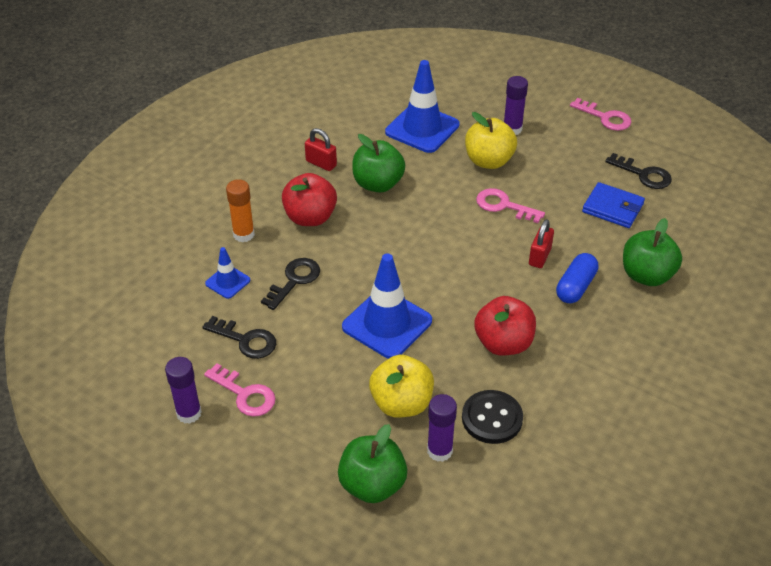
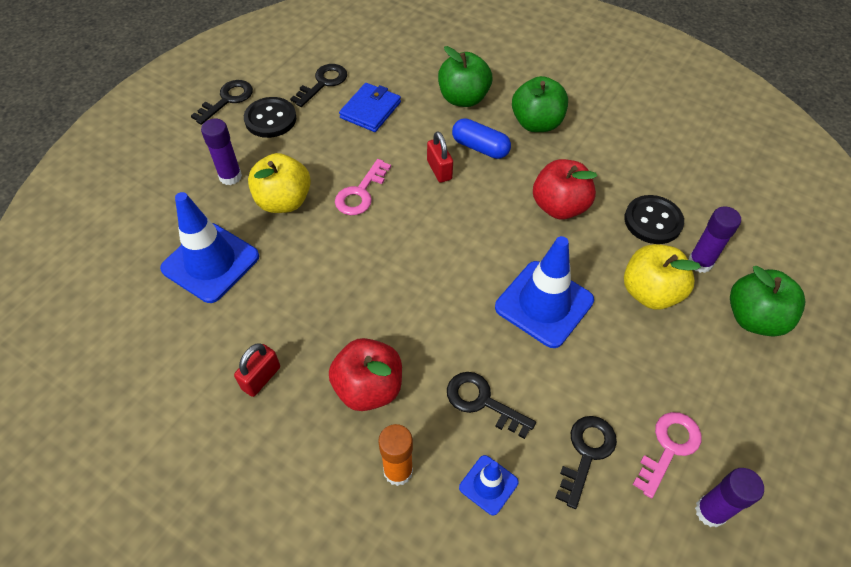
camera: 90 degrees left, 10 degrees up
green apple [352,134,405,192] -> green apple moved to [512,76,568,132]
red padlock [529,219,554,268] -> red padlock turned 45 degrees clockwise [427,131,453,183]
pink key [570,98,632,131] -> black key [191,80,253,125]
none -> black button [244,97,296,138]

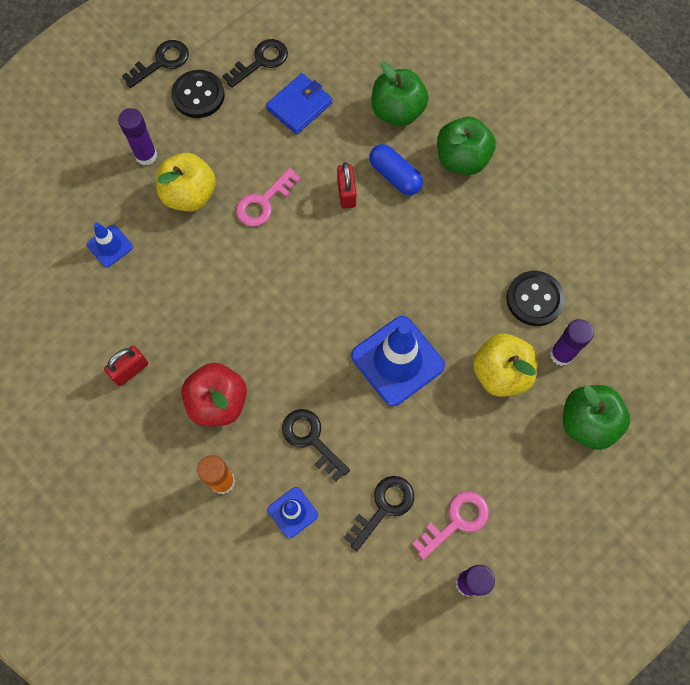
camera: 15 degrees right, 15 degrees up
blue traffic cone [160,192,259,303] -> blue traffic cone [87,222,133,267], size x0.51
red apple [533,159,597,219] -> none

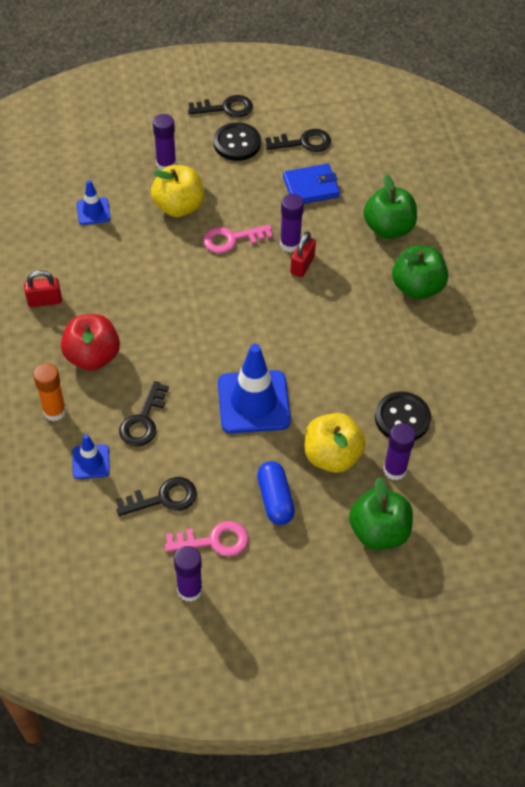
camera: 30 degrees right, 15 degrees down
black key [282,409,350,482] -> black key turned 150 degrees counterclockwise [119,381,169,446]
blue capsule [369,144,423,195] -> blue capsule moved to [257,461,295,525]
none -> purple glue stick [280,194,304,252]

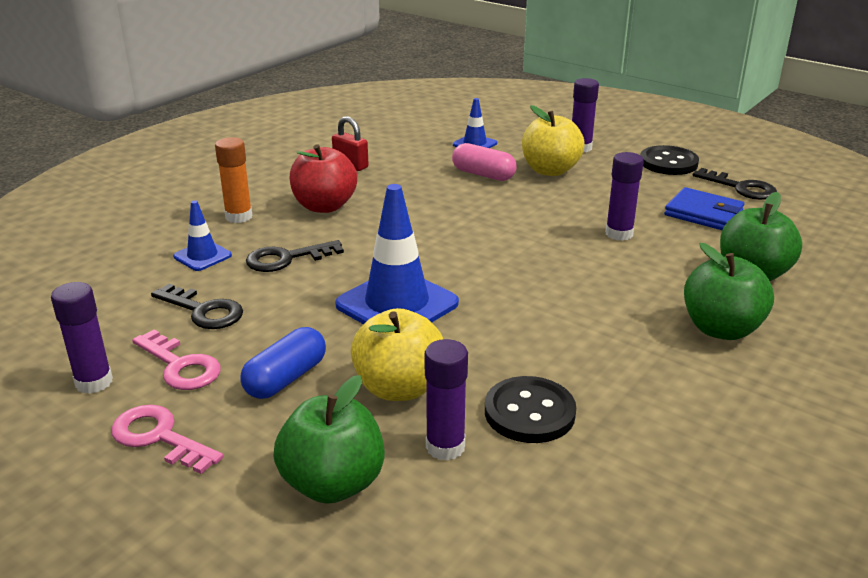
camera: 50 degrees right, 25 degrees down
black key [188,95,253,117] -> none
pink key [203,225,273,253] -> pink key moved to [111,405,223,474]
red padlock [290,231,316,277] -> none
none -> pink capsule [452,143,516,181]

